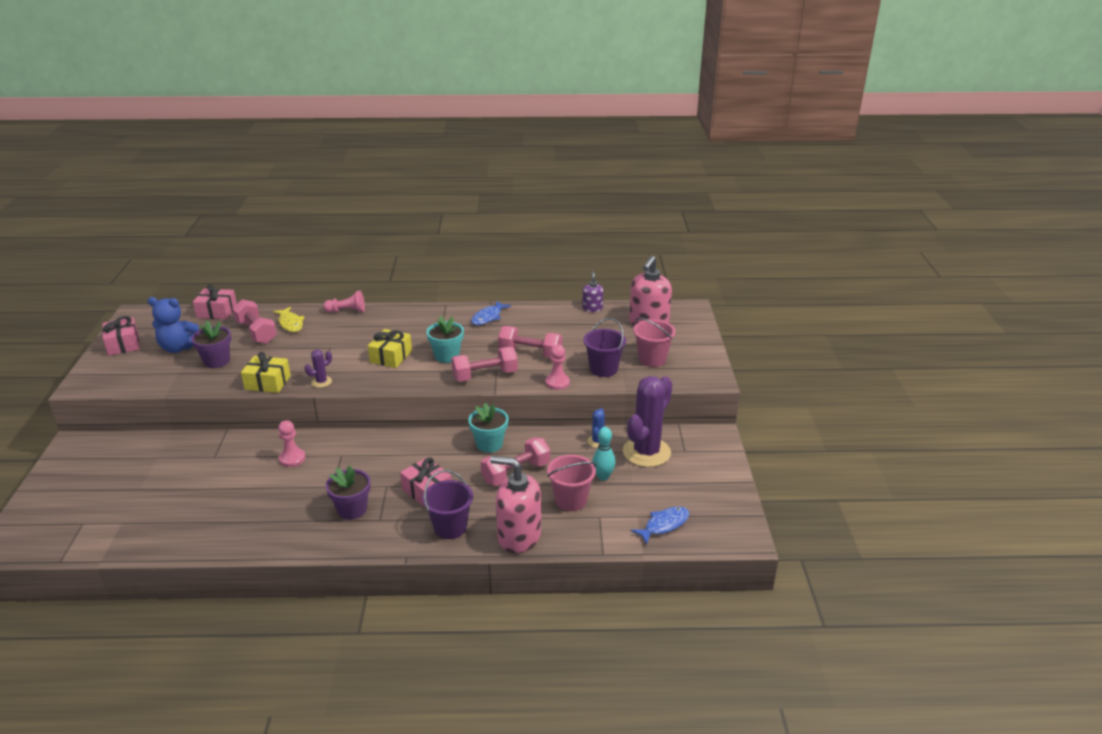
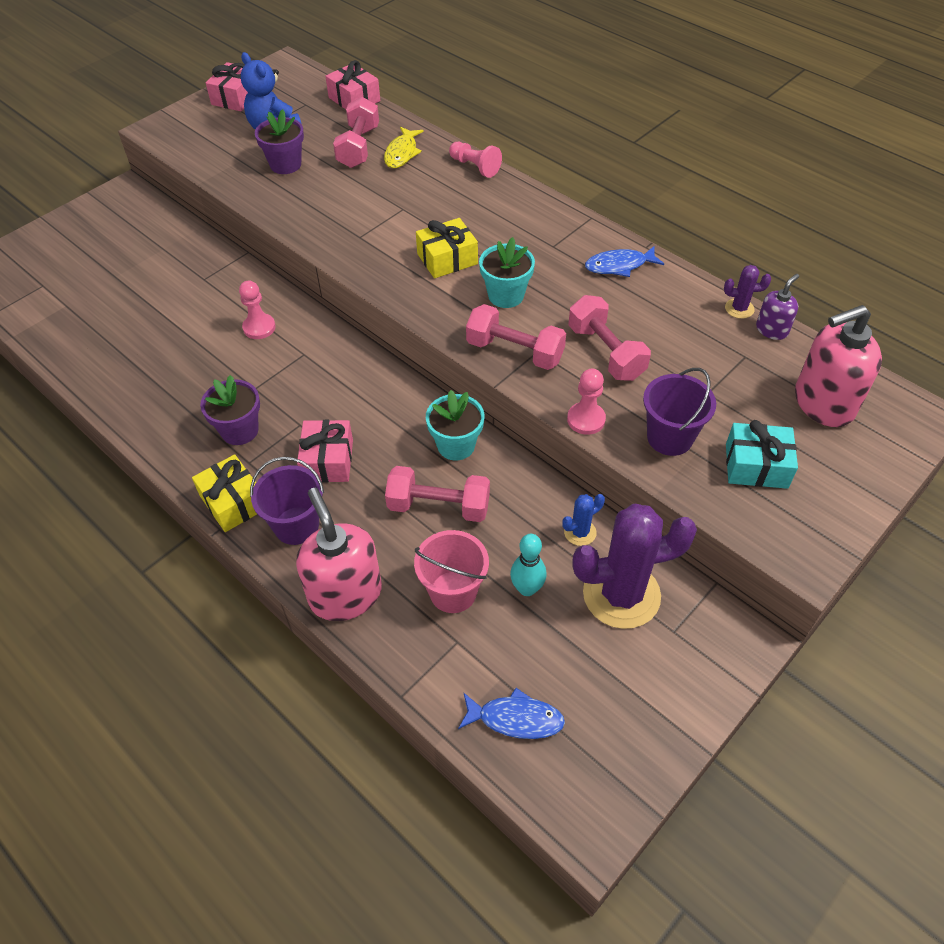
camera: 45 degrees right, 20 degrees up
yellow gift [241,352,291,393] -> yellow gift moved to [192,454,257,532]
purple cactus [304,350,332,388] -> purple cactus moved to [724,265,771,319]
pink bucket [633,317,676,367] -> turquoise gift [726,420,798,489]

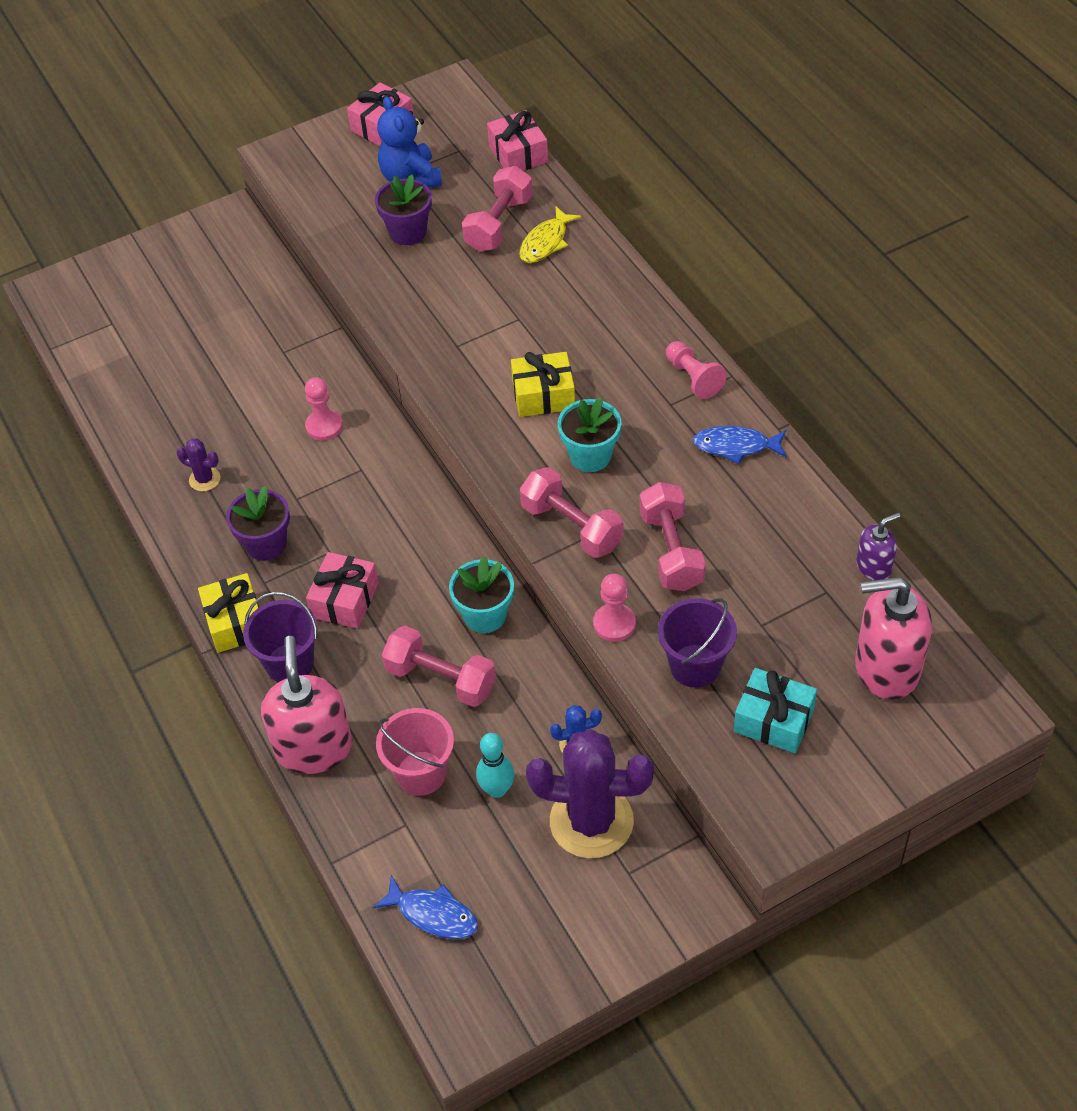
camera: 20 degrees right, 0 degrees up
pink pawn [449,142,502,178] -> pink pawn moved to [666,341,727,399]
purple cactus [724,265,771,319] -> purple cactus moved to [176,438,220,491]

